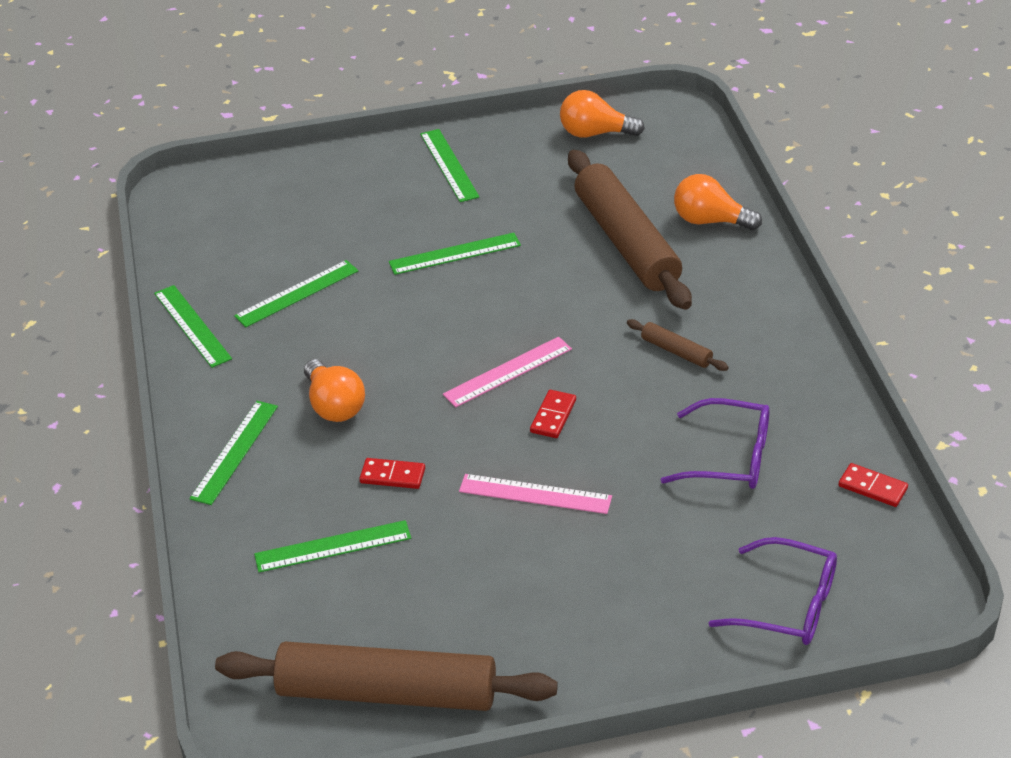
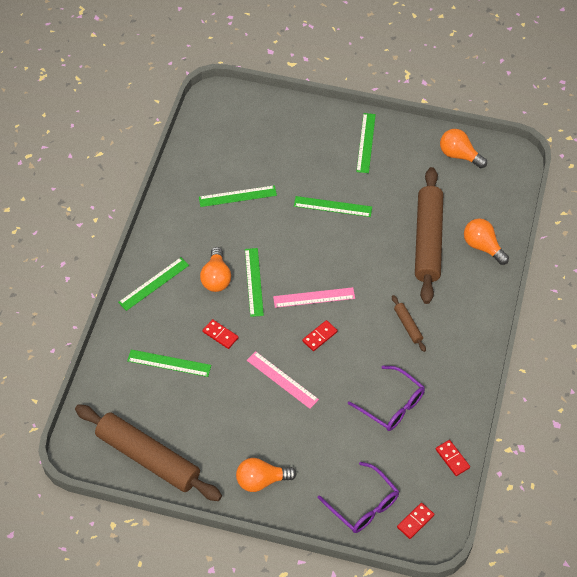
camera: 25 degrees right, 15 degrees up
green ruler [154,285,232,368] -> green ruler moved to [245,248,264,317]
none -> orange light bulb [236,458,297,492]
none -> red domino [397,503,434,539]

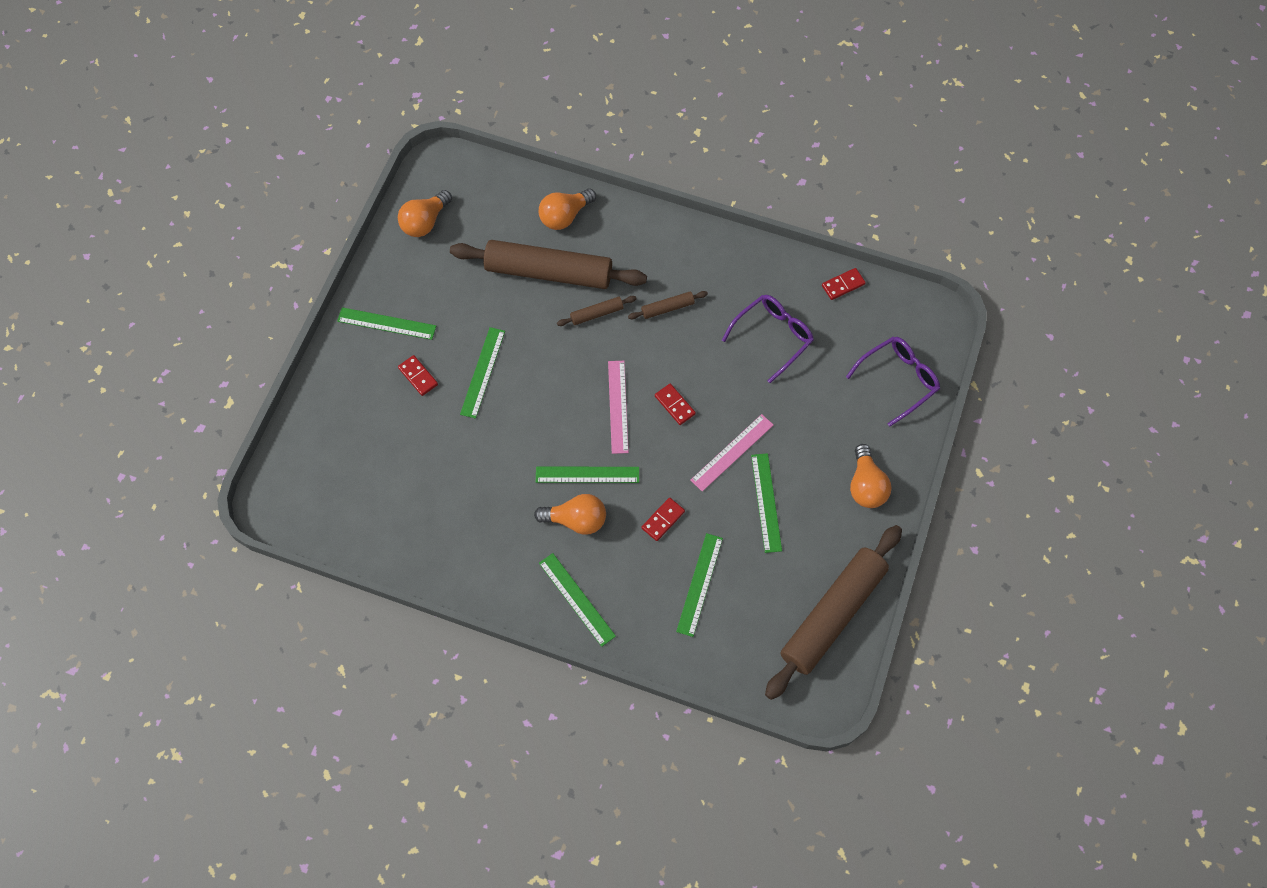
camera: 85 degrees left, 10 degrees up
green ruler [199,185,277,207] -> green ruler moved to [751,453,782,553]
red domino [397,503,434,539] -> red domino moved to [398,355,438,396]
none -> brown rolling pin [557,296,637,326]

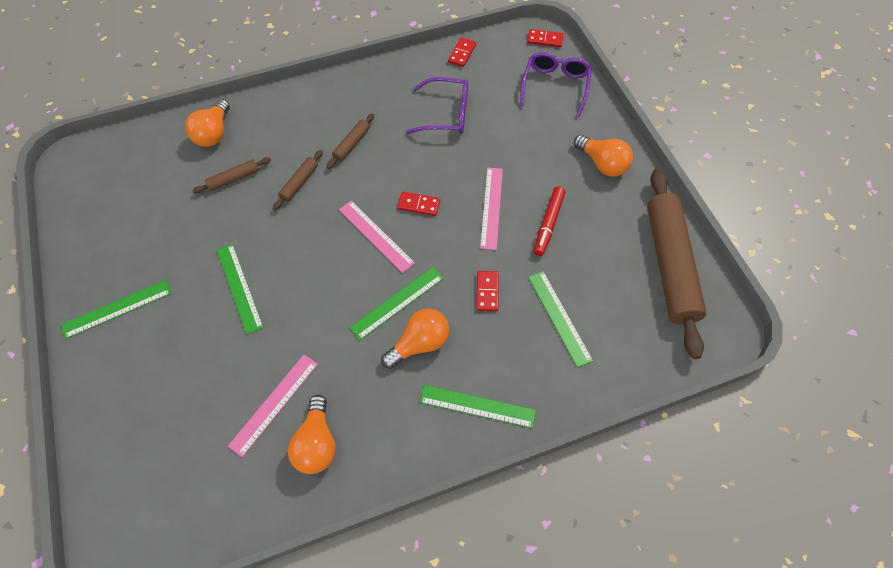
camera: 40 degrees left, 5 degrees down
orange light bulb [398,190,452,237] -> orange light bulb moved to [288,395,336,474]
red domino [398,355,438,396] -> red domino moved to [527,29,563,47]
brown rolling pin [450,240,647,289] -> brown rolling pin [192,157,271,194], size x0.42
purple glasses [722,295,814,383] -> purple glasses turned 90 degrees clockwise [406,77,468,134]
green ruler [751,453,782,553] -> red marker [534,186,565,256]
none -> pink ruler [228,355,318,457]

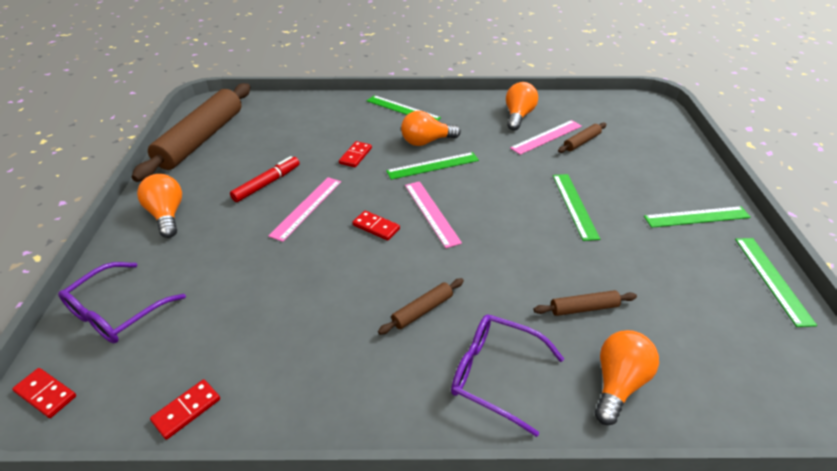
camera: 160 degrees left, 20 degrees down
brown rolling pin [273,150,323,210] -> brown rolling pin moved to [558,122,607,153]
purple glasses [406,77,468,134] -> purple glasses moved to [451,314,564,437]
green ruler [528,271,593,368] -> green ruler moved to [735,238,817,327]

